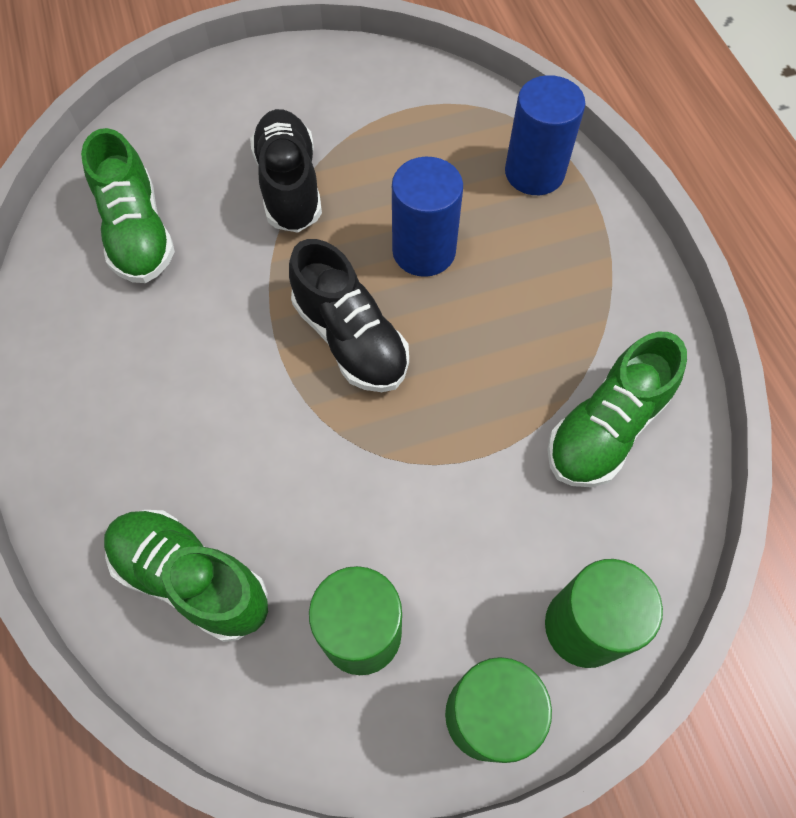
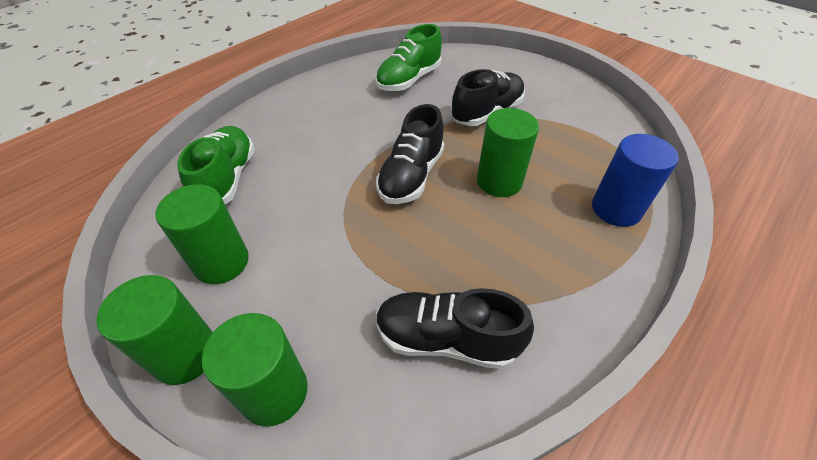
camera: 60 degrees right, 15 degrees down
blue cylinder [392,157,463,277] -> green cylinder [477,108,539,197]
green shoe [547,332,687,487] -> black shoe [376,288,534,369]

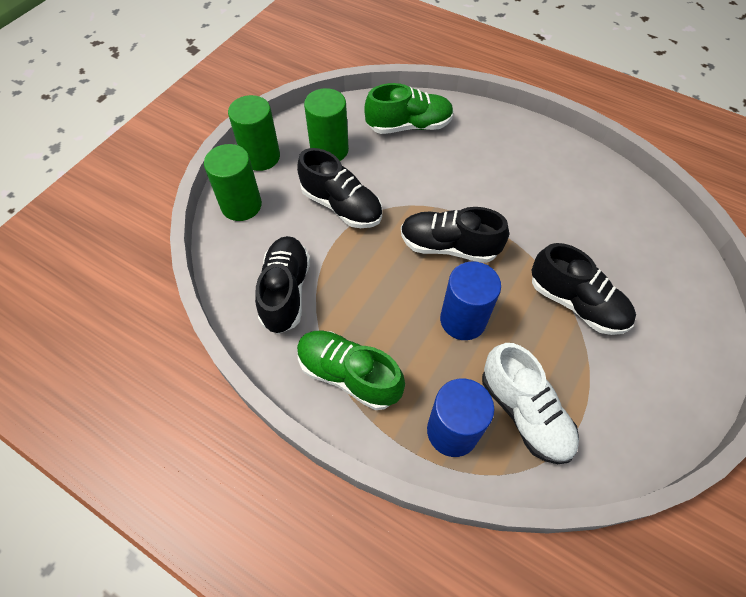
camera: 80 degrees right, 10 degrees up
green shoe [376,24,442,91] -> green shoe moved to [297,330,405,410]
green cylinder [477,108,539,197] -> blue cylinder [440,261,501,340]
none -> black shoe [297,148,382,228]
none -> white shoe [482,343,579,464]

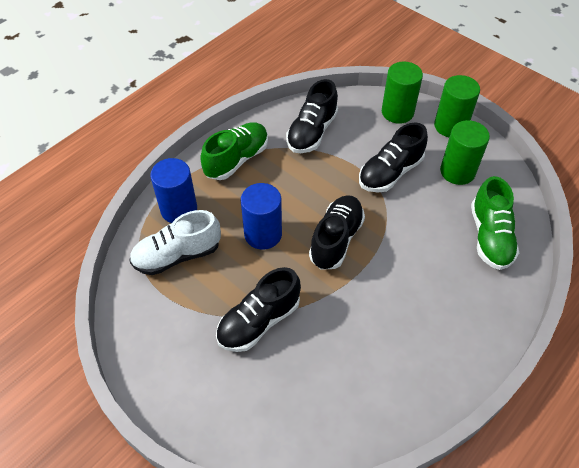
camera: 100 degrees right, 5 degrees down
black shoe [255,236,310,334] -> black shoe turned 105 degrees clockwise [286,79,338,153]

